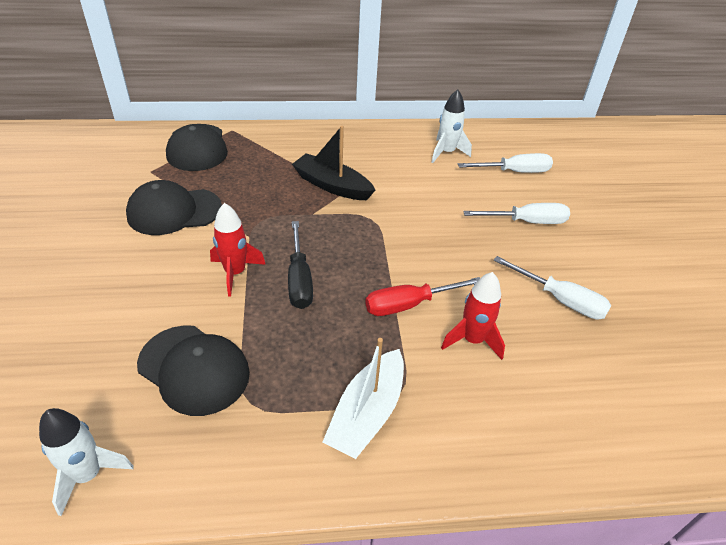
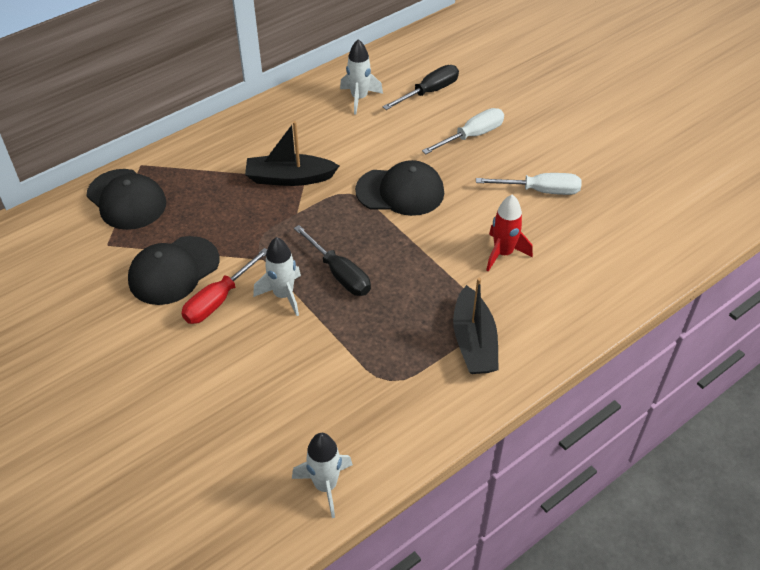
camera: 30 degrees left, 5 degrees up
black cap [137,325,250,416] -> black cap moved to [355,160,444,216]
red rocket [210,203,266,297] -> white rocket [253,237,301,316]
white boat [323,338,404,459] -> black boat [453,278,499,374]
red screwdriver [365,277,480,316] -> red screwdriver moved to [181,248,267,324]
white screwdriver [458,153,553,173] -> black screwdriver [383,65,459,110]

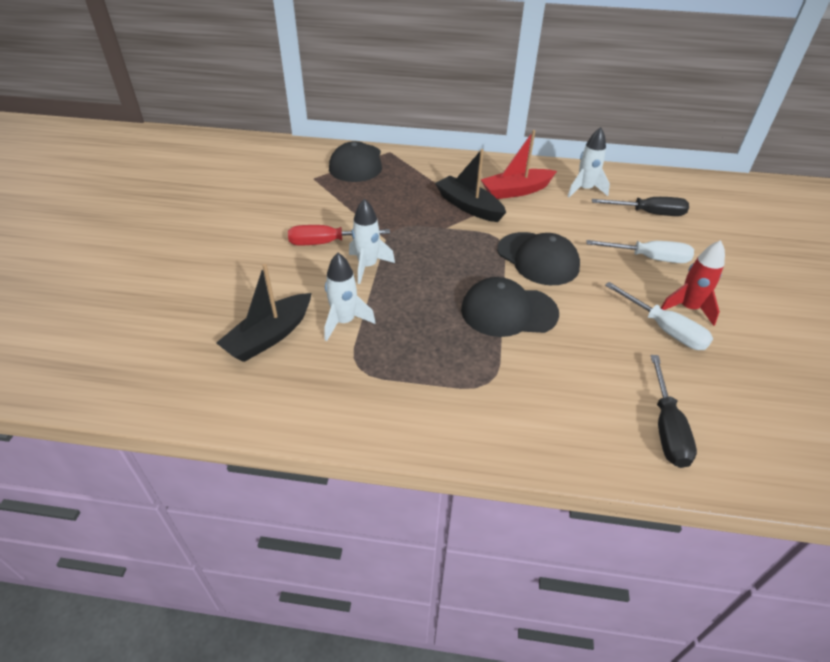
camera: 45 degrees right, 5 degrees down
black cap [128,236,219,305] -> black cap moved to [461,277,559,337]
white rocket [292,433,353,518] -> white rocket moved to [324,253,376,341]
black screwdriver [294,225,371,296] -> black screwdriver moved to [650,355,697,468]
black boat [453,278,499,374] -> black boat moved to [216,264,311,362]
red rocket [486,195,533,272] -> red rocket moved to [661,240,725,326]
none -> red boat [481,130,557,199]

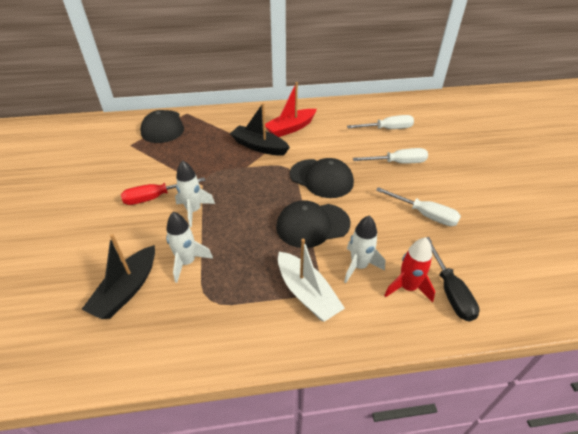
camera: 15 degrees left, 0 degrees up
white rocket [568,127,610,197] -> white rocket moved to [344,216,385,283]
black screwdriver [592,197,689,216] -> white screwdriver [347,115,414,129]
red rocket [661,240,725,326] -> red rocket moved to [384,237,435,303]
none -> white boat [278,238,345,322]

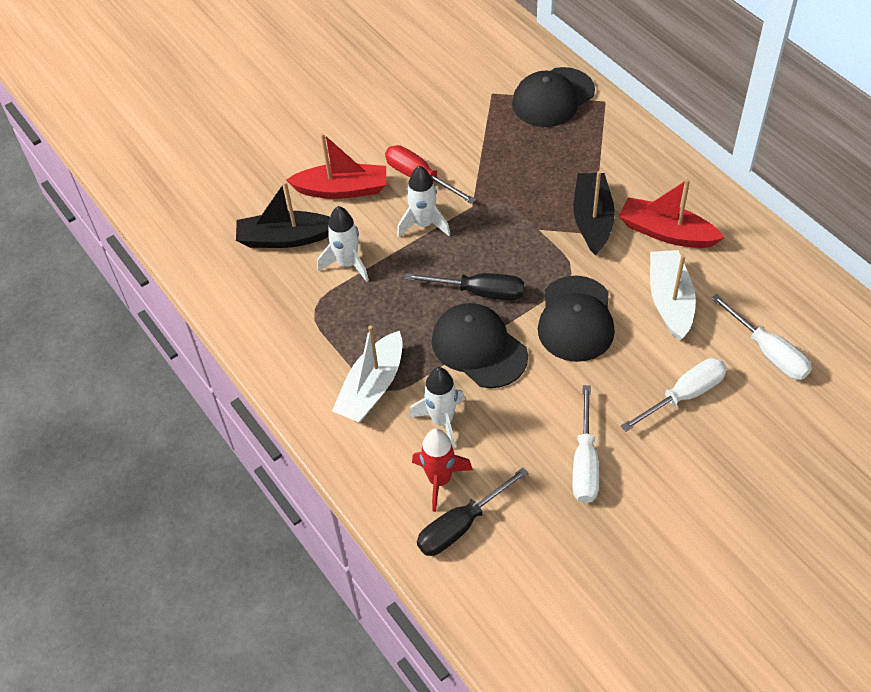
camera: 65 degrees right, 10 degrees up
white screwdriver [353,148,428,163] -> white screwdriver turned 90 degrees counterclockwise [621,358,727,432]
none -> red boat [286,133,386,199]
none -> black screwdriver [405,273,524,301]
none -> white boat [650,250,696,341]

